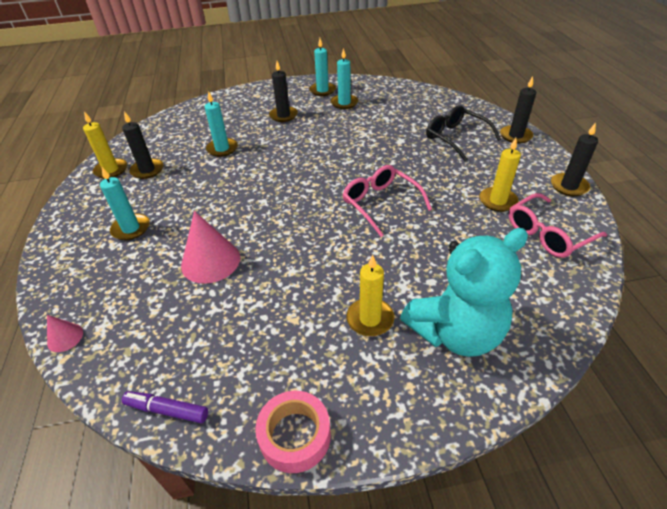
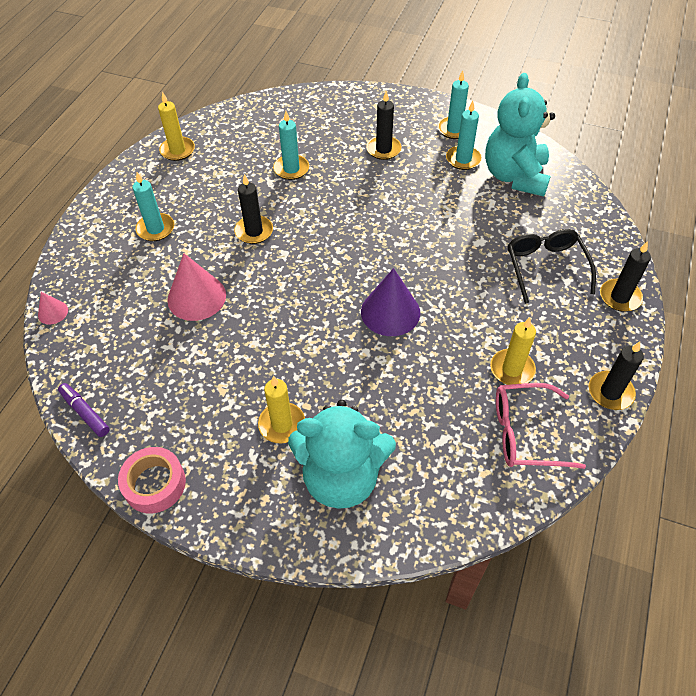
camera: 30 degrees right, 10 degrees up
black candle [122,111,163,179] -> black candle moved to [234,174,273,244]
pink glasses [342,165,432,237] -> purple cone [361,268,420,336]
none -> turquoise teddy bear [485,73,555,196]

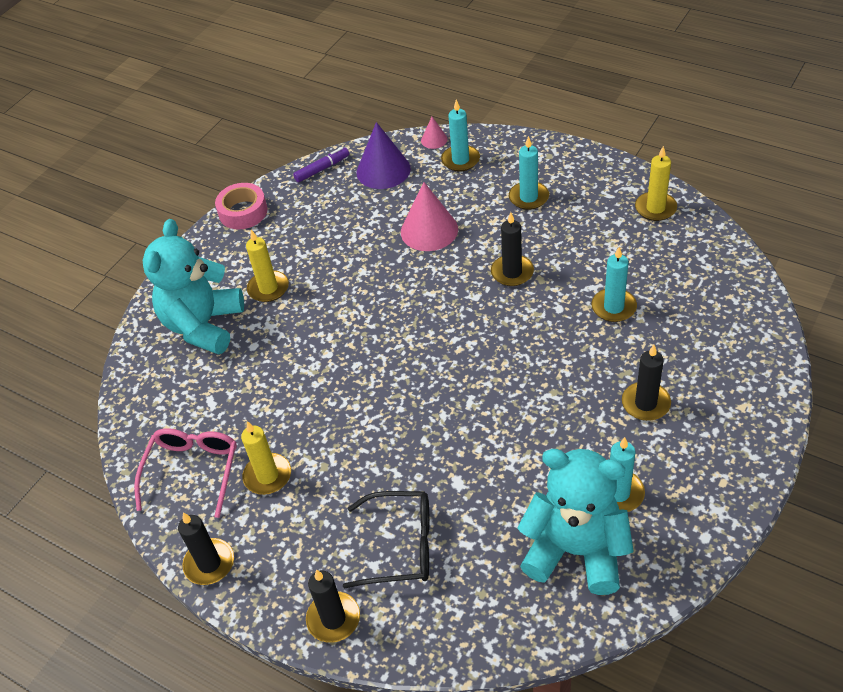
camera: 105 degrees right, 5 degrees down
purple cone [361,268,420,336] -> purple cone moved to [357,122,411,189]
turquoise candle [438,70,469,139] -> turquoise candle moved to [441,100,480,172]

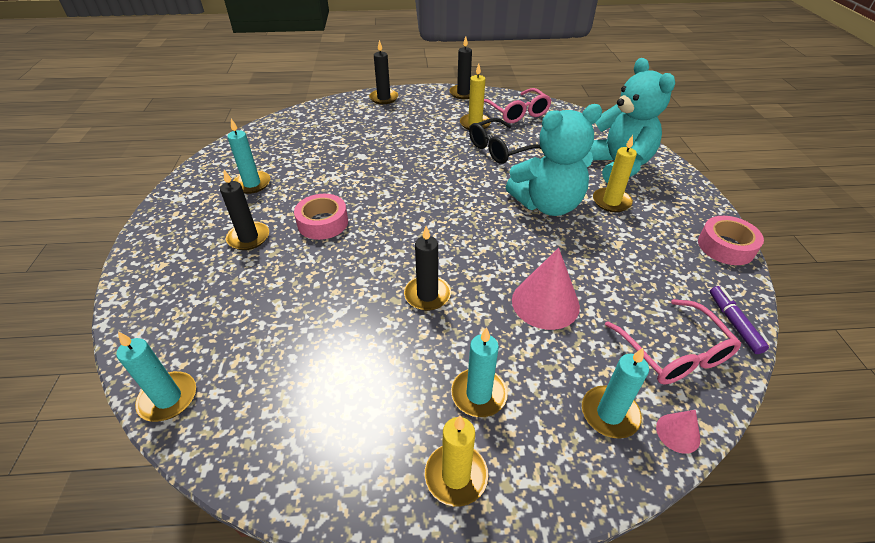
camera: 140 degrees right, 5 degrees down
purple marker [293,147,349,182] -> purple marker turned 150 degrees clockwise [710,286,769,354]
black glasses [343,491,429,589] -> black glasses moved to [469,118,542,164]
purple cone [357,122,411,189] -> pink glasses [605,299,741,384]
turquoise teddy bear [517,449,634,595] -> turquoise teddy bear moved to [505,104,602,216]
turquoise candle [591,247,637,322] -> turquoise candle moved to [116,331,196,422]
yellow candle [635,146,677,221] -> yellow candle moved to [424,415,488,506]
none -> pink tape [294,194,348,240]

